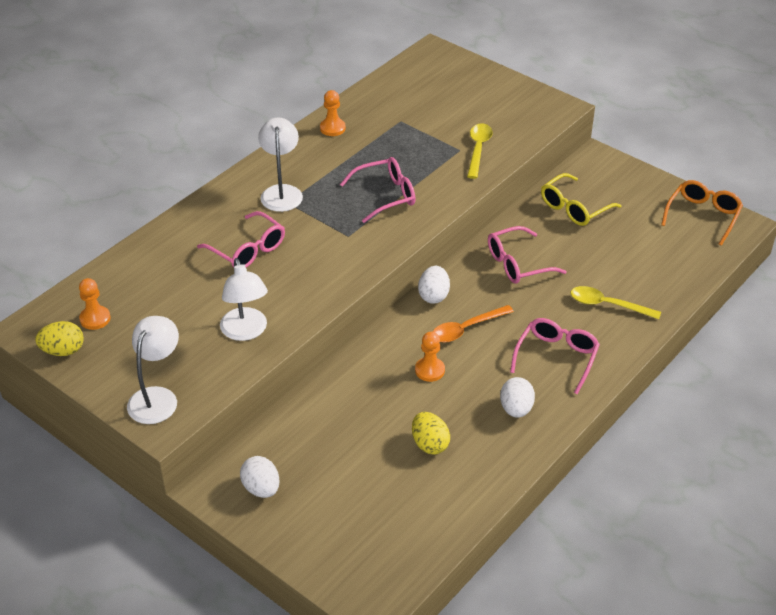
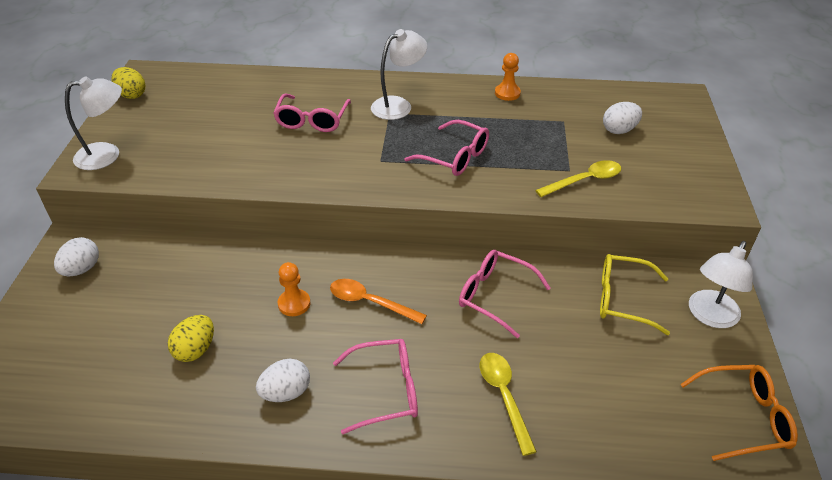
camera: 55 degrees right, 0 degrees up
orange pawn [79,278,110,330] -> none
white lamp [220,258,268,341] -> white lamp moved to [689,241,753,328]
white egg [418,266,450,304] -> white egg moved to [603,102,642,134]

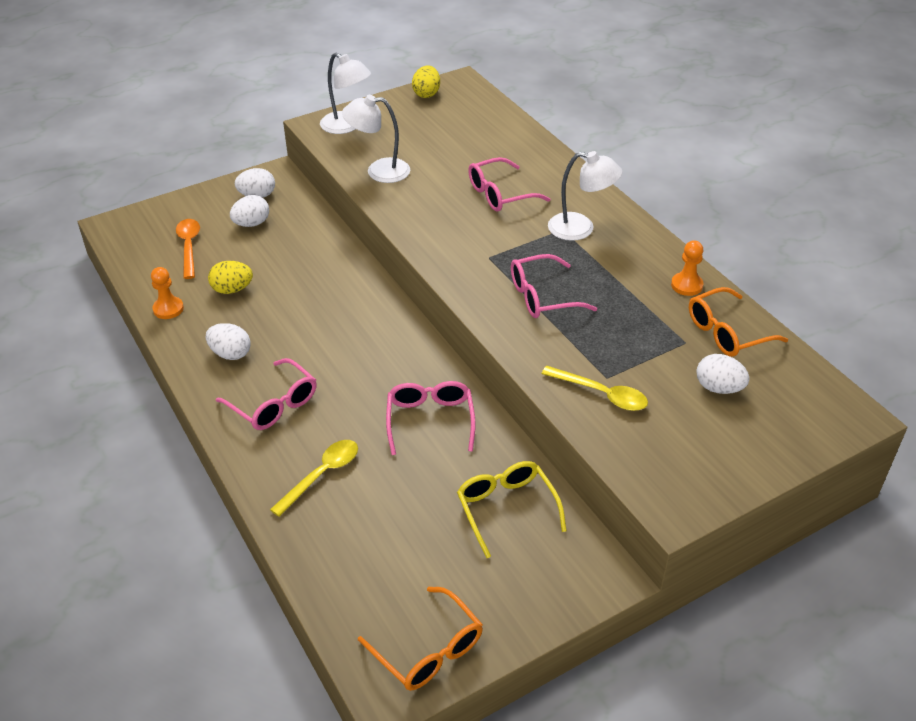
camera: 55 degrees right, 0 degrees up
orange pawn [278,262,311,316] -> orange pawn moved to [151,267,184,319]
orange spoon [330,279,427,324] -> orange spoon moved to [176,219,200,279]
pink glasses [404,120,489,176] -> pink glasses turned 75 degrees clockwise [511,254,597,318]
white lamp [689,241,753,328] -> white lamp moved to [342,95,410,183]
none -> white egg [230,195,269,227]
none -> orange glasses [689,287,788,357]

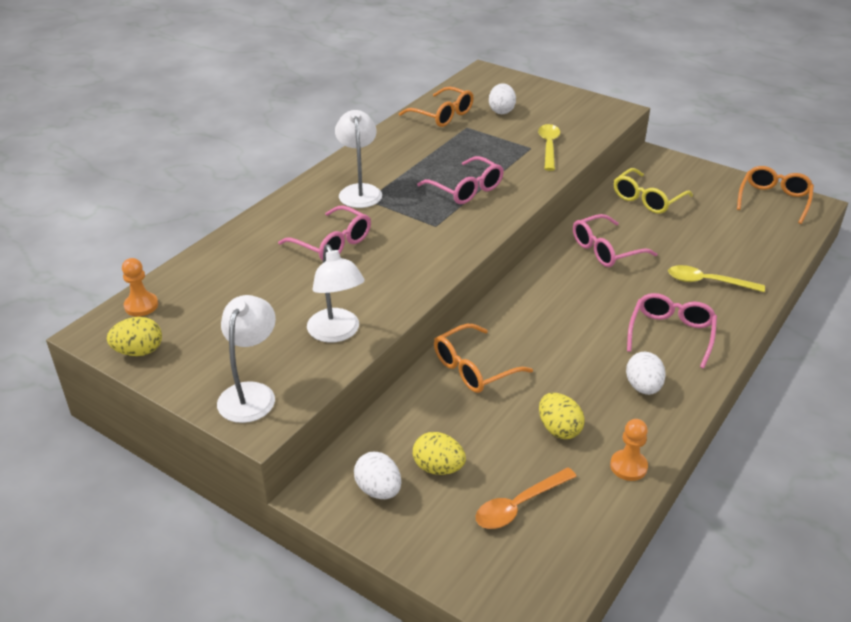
camera: 115 degrees left, 5 degrees down
white egg [230,195,269,227] -> yellow egg [413,432,466,475]
orange pawn [671,240,704,296] -> orange pawn moved to [122,258,158,316]
none -> orange glasses [434,324,533,393]

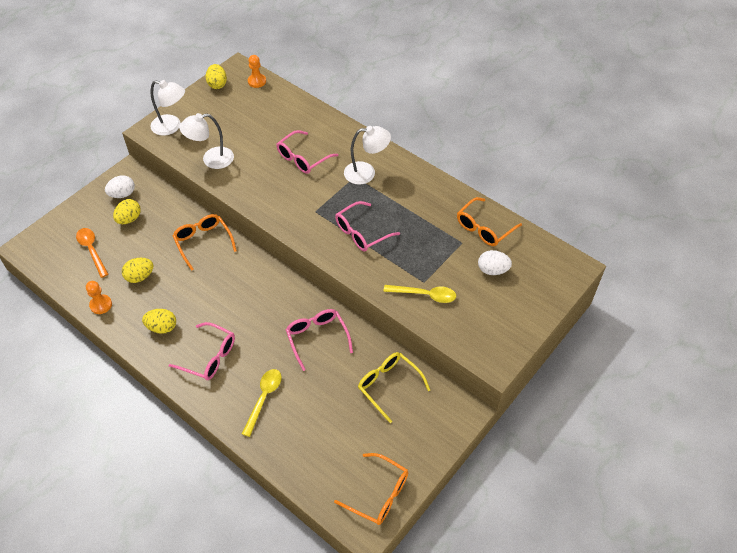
camera: 95 degrees right, 15 degrees up
white egg [626,352,666,395] -> yellow egg [142,309,176,334]

